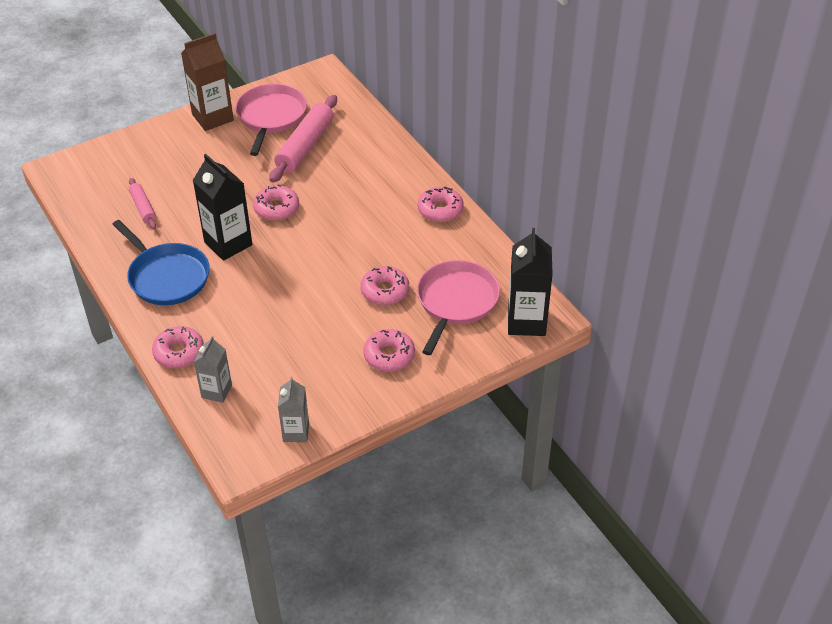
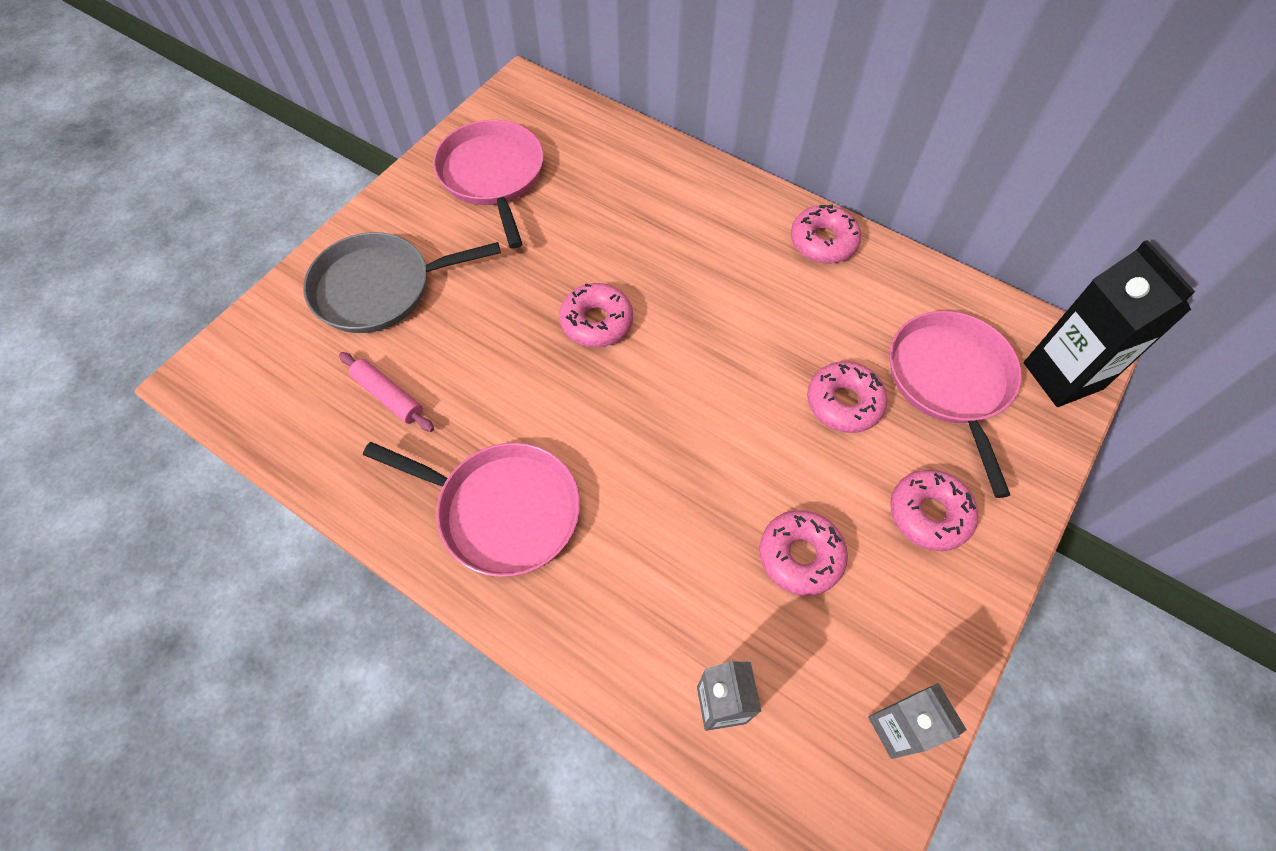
camera: 25 degrees left, 15 degrees up
blue pan [112,220,210,305] -> pink pan [363,442,580,577]
pink donut [152,326,204,369] -> pink donut moved to [759,510,848,596]
brown carton [181,33,234,131] -> none
black carton [193,154,252,261] -> none
pink rolling pin [270,95,337,183] -> none
none -> grey pan [303,232,501,333]

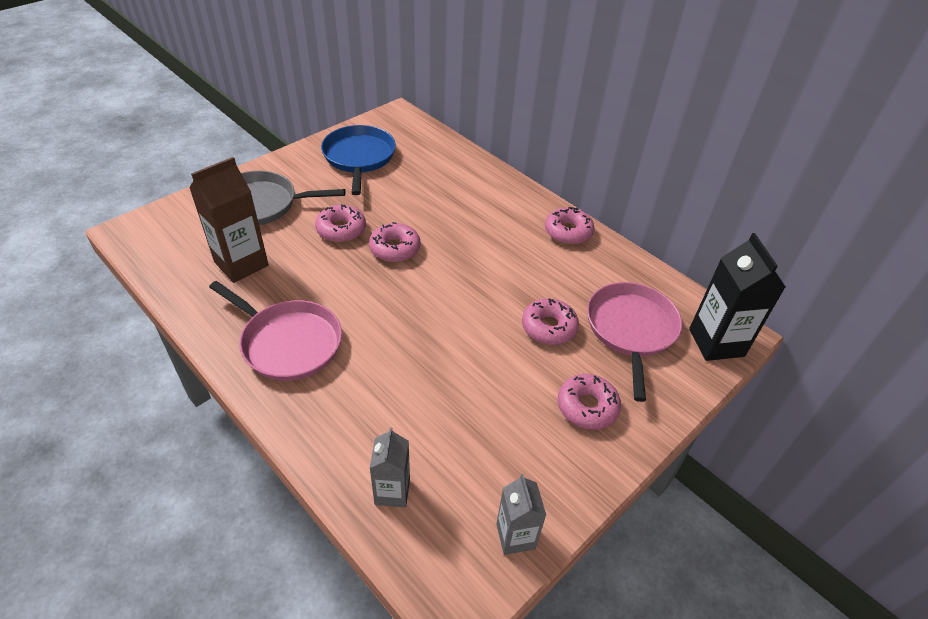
camera: 10 degrees right, 15 degrees down
pink rolling pin [339,352,434,432] -> brown carton [189,157,269,283]
pink pan [433,120,543,249] -> blue pan [321,125,396,195]
pink donut [759,510,848,596] -> pink donut moved to [315,204,366,242]

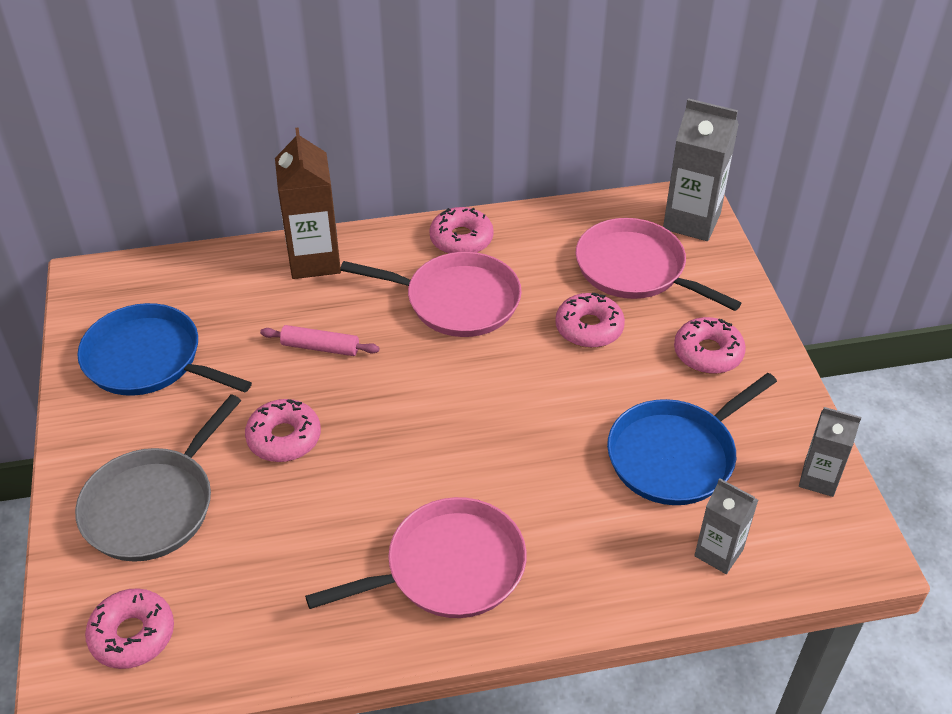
camera: 55 degrees left, 0 degrees up
brown carton [189,157,269,283] -> brown carton moved to [275,127,341,279]
pink donut [369,222,420,262] -> pink donut moved to [85,588,174,669]
black carton [689,233,786,361] -> grey carton [663,98,739,241]
none -> pink rolling pin [260,325,380,356]
none -> pink pan [340,252,522,337]
none -> blue pan [607,373,777,505]

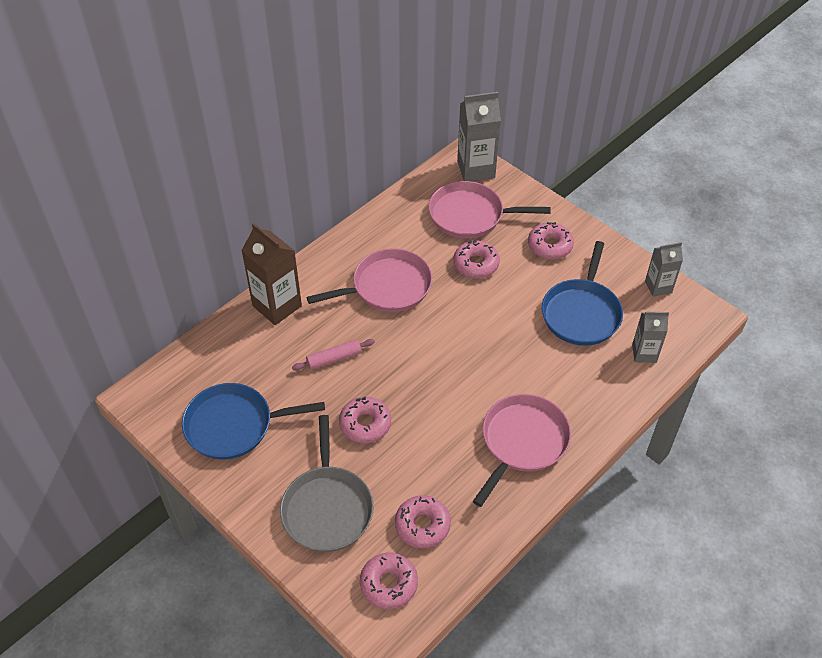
camera: 35 degrees left, 5 degrees up
pink donut [429,207,494,254] -> pink donut moved to [395,495,451,548]

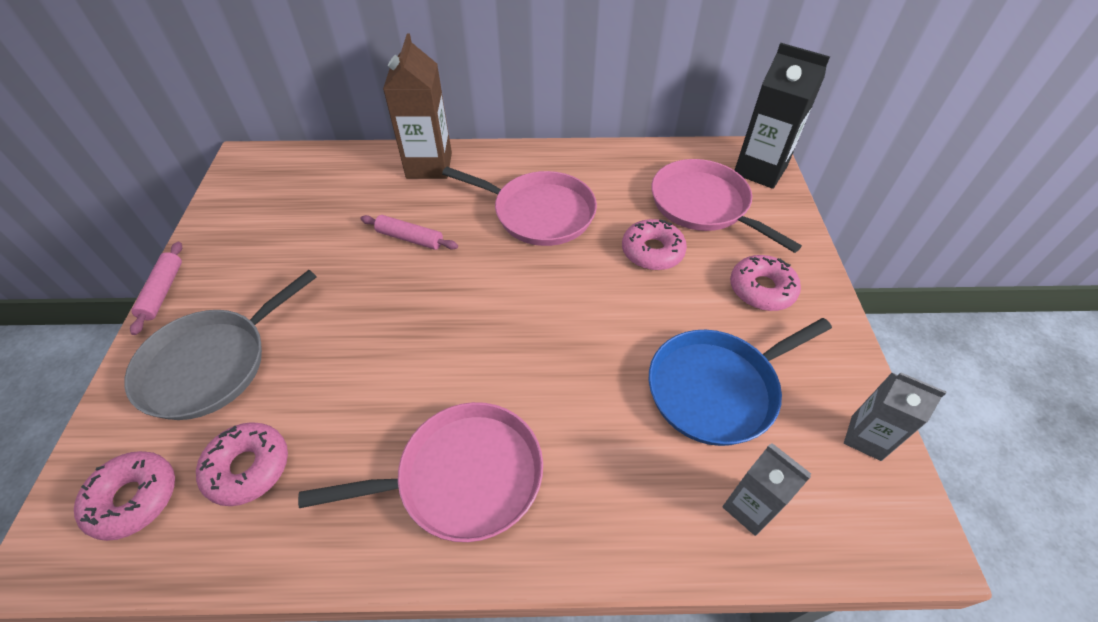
camera: 45 degrees right, 0 degrees up
blue pan [182,383,325,460] -> none
pink donut [339,397,391,443] -> none
grey carton [457,92,501,181] -> black carton [735,43,830,189]
none -> pink rolling pin [130,242,182,335]

